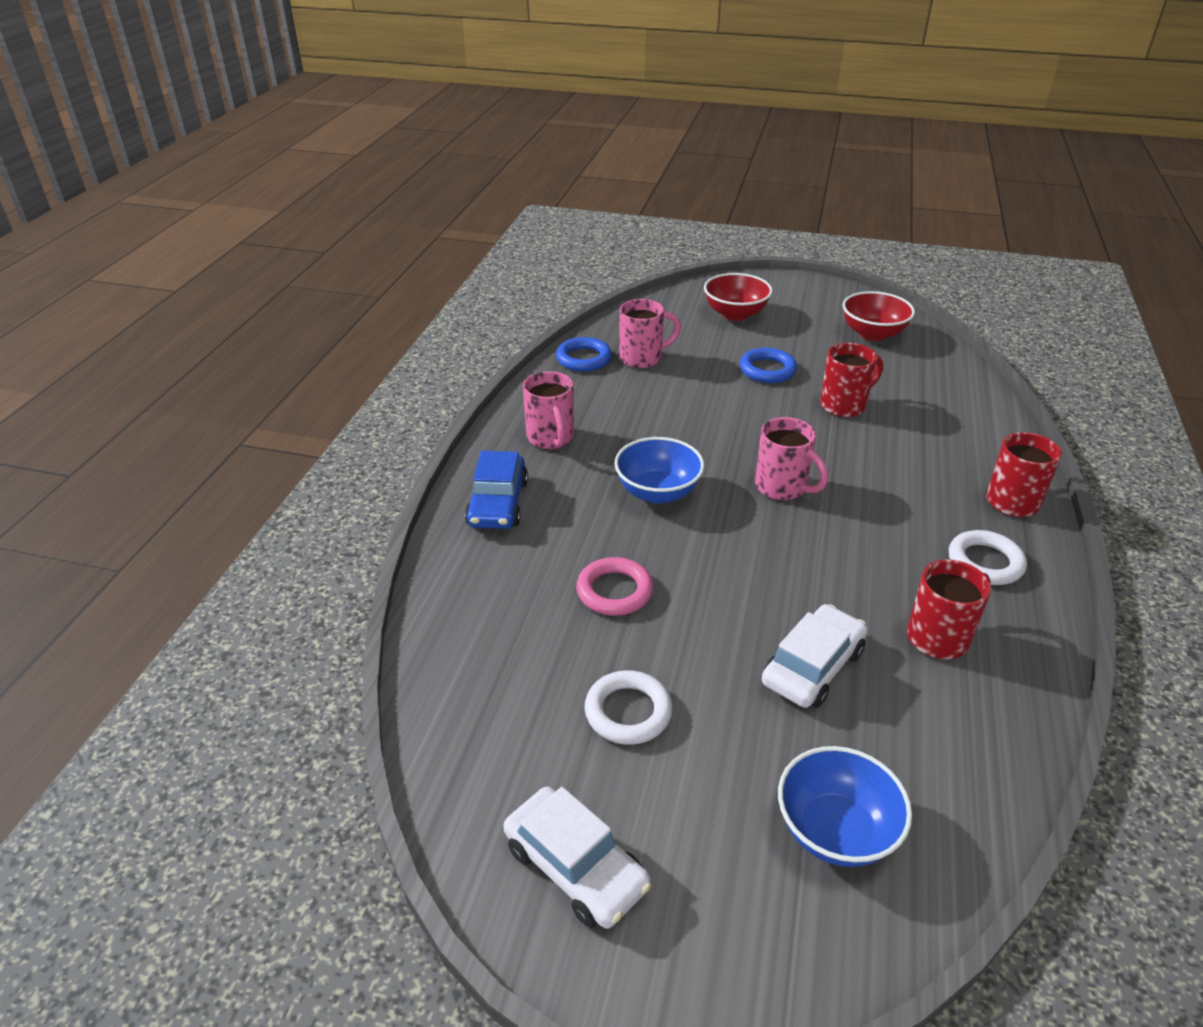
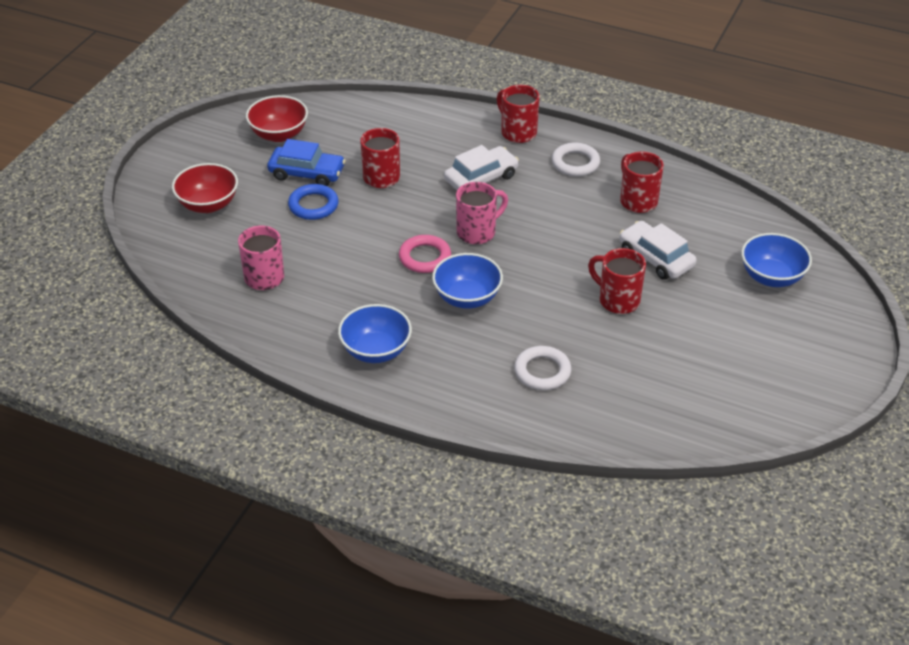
camera: 80 degrees left, 5 degrees up
blue car [465,451,528,529] -> blue car moved to [267,139,346,186]
white car [503,787,651,929] -> white car moved to [444,145,519,190]
pink mug [523,371,574,449] -> blue bowl [338,304,412,363]
blue ring [556,337,612,372] -> none
pink ring [576,557,653,616] -> pink ring moved to [399,235,451,273]
white ring [584,670,673,745] -> white ring moved to [514,346,571,390]
none -> red mug [588,248,646,314]

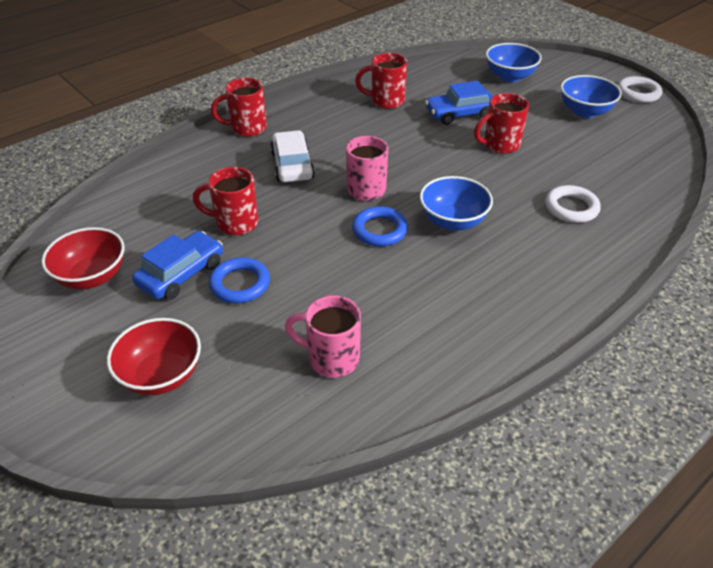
camera: 65 degrees left, 0 degrees up
blue bowl [338,304,412,363] -> blue bowl moved to [561,75,622,118]
pink ring [399,235,451,273] -> blue ring [352,206,408,246]
white ring [552,143,600,176] -> white ring moved to [617,76,662,103]
white car [619,221,696,280] -> blue car [425,81,493,125]

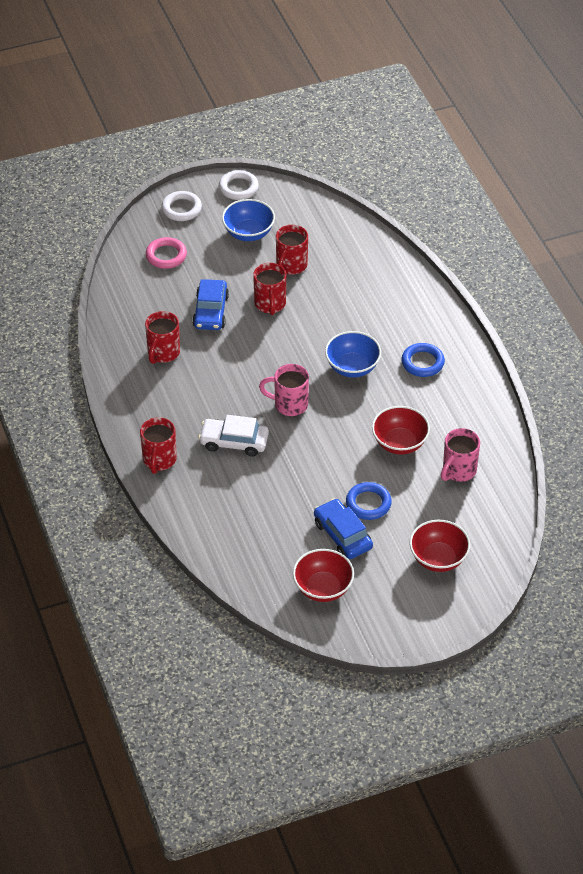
camera: 70 degrees left, 5 degrees up
red mug [193,167,258,235] -> red mug moved to [276,225,308,275]
blue ring [352,206,408,246] -> blue ring moved to [402,343,445,377]
blue bowl [486,43,542,82] -> pink ring [146,237,187,269]
white ring [545,185,601,223] -> white ring moved to [161,191,202,221]
none -> red bowl [372,406,430,455]

